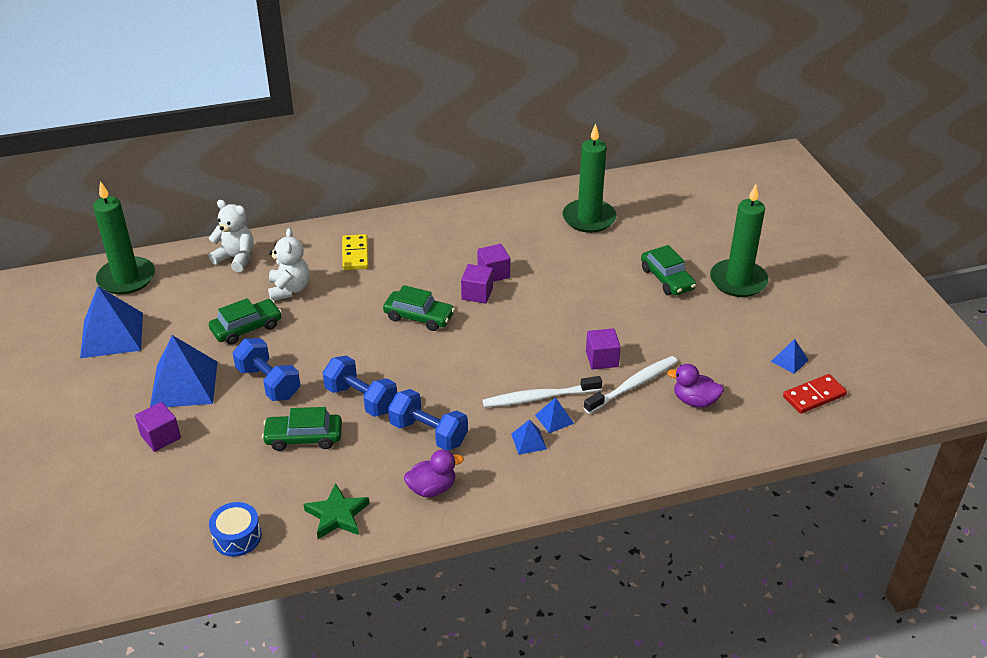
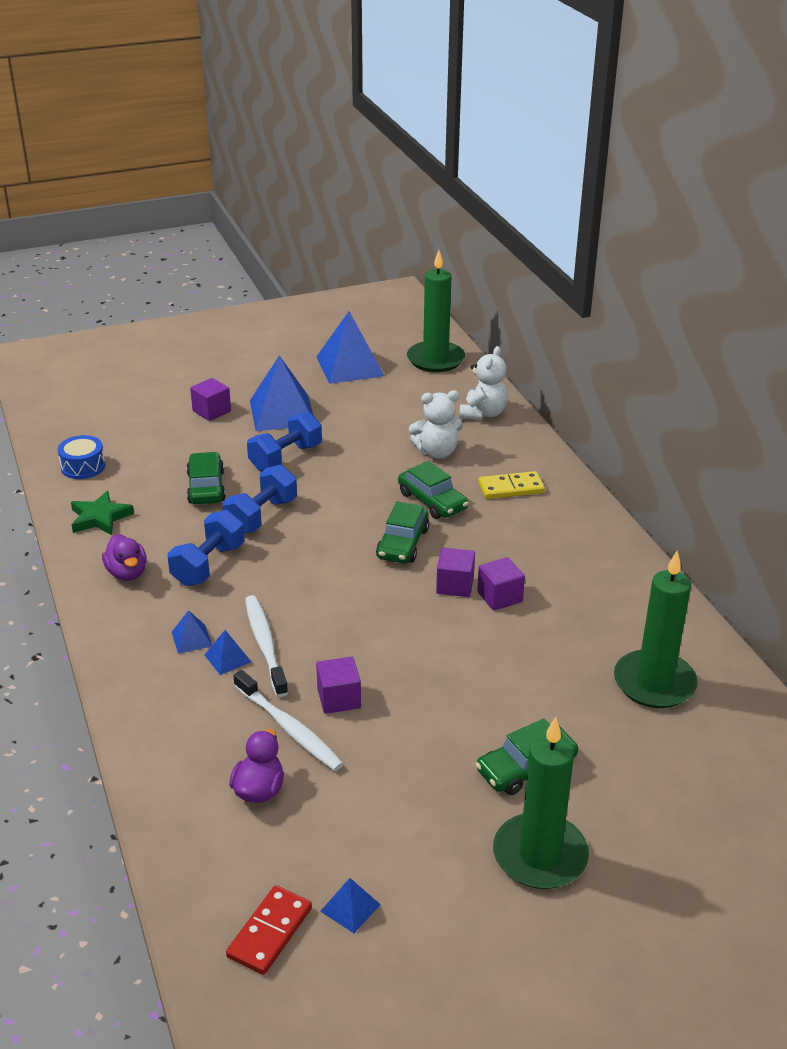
camera: 85 degrees right, 5 degrees down
green car [209,298,282,345] -> green car moved to [398,461,468,519]
red domino [783,374,847,414] -> red domino turned 60 degrees clockwise [226,885,312,975]

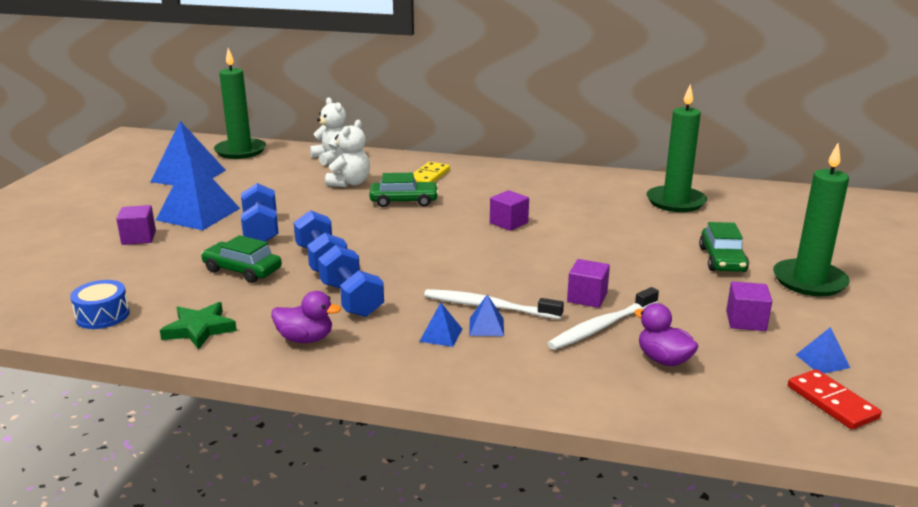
camera: 55 degrees left, 10 degrees down
white toothbrush [233,670,344,771] -> white toothbrush turned 150 degrees clockwise [547,287,659,350]
green car [376,501,430,563] -> none
purple cube [477,557,525,611] -> purple cube moved to [726,282,772,331]

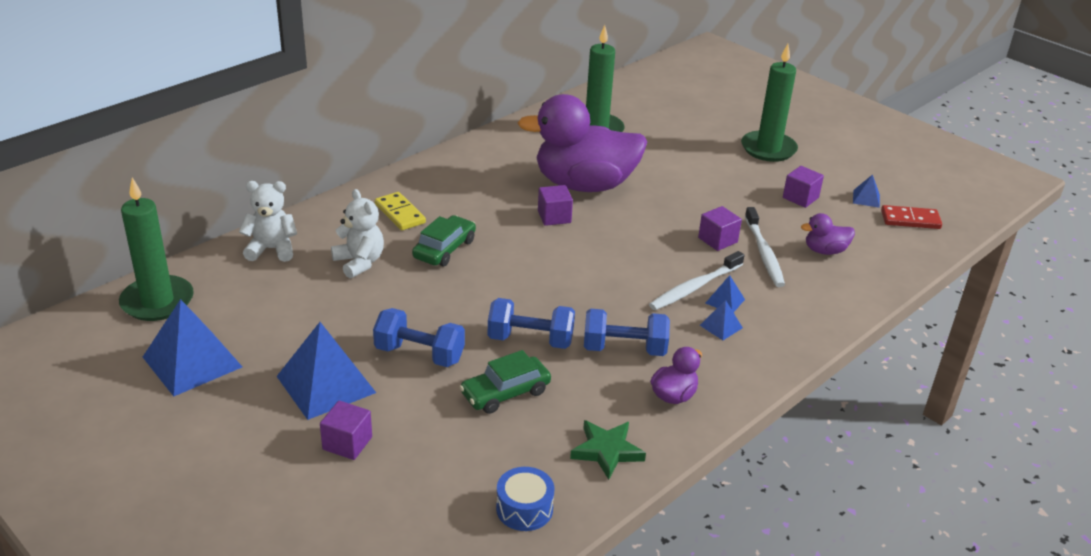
camera: 60 degrees left, 10 degrees up
green car [699,222,749,272] -> none
none -> purple duck [518,94,647,192]

